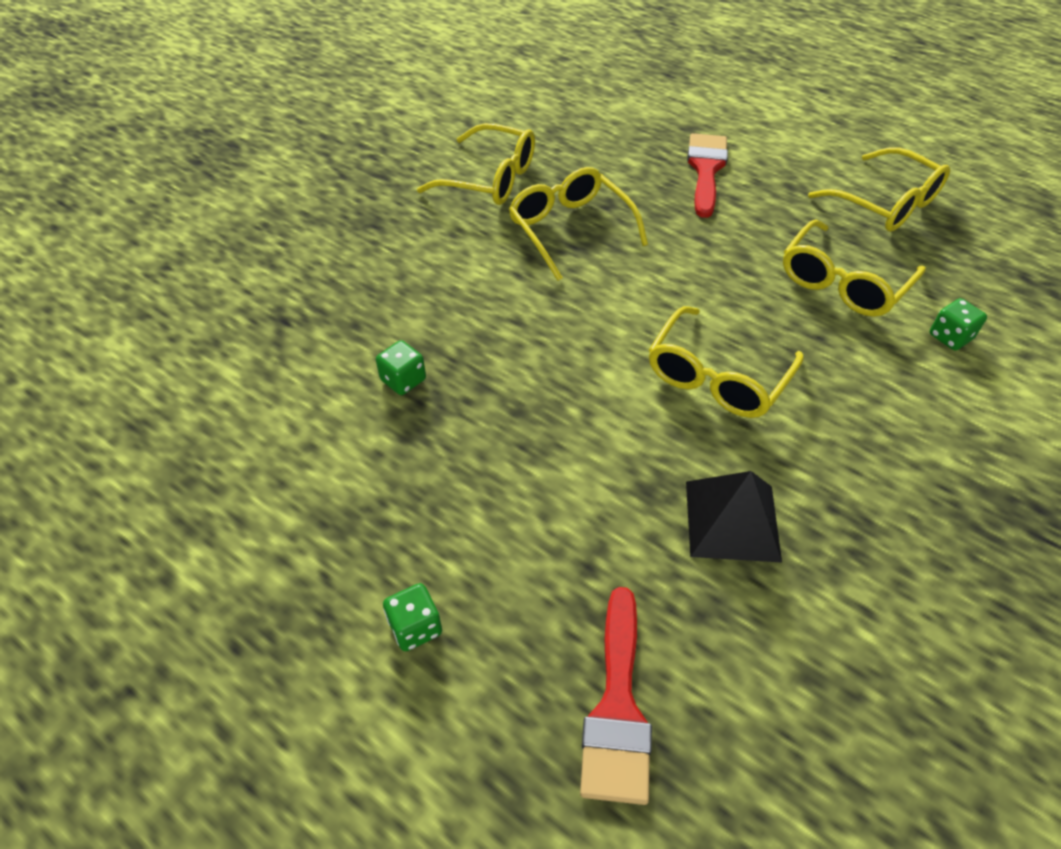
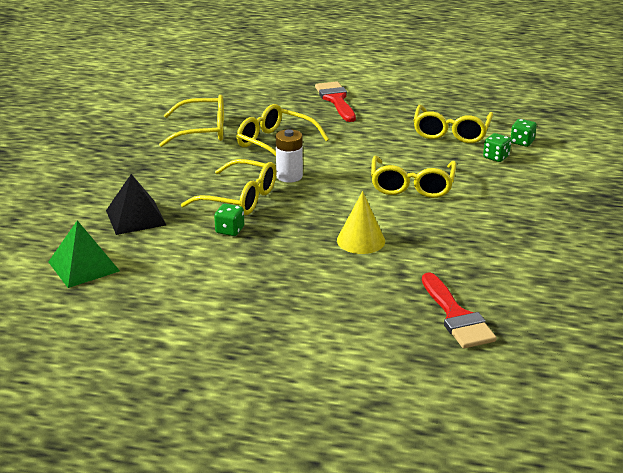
camera: 25 degrees left, 20 degrees down
green dice [383,583,442,651] -> green dice moved to [483,133,511,162]
black pyramid [686,471,782,563] -> black pyramid moved to [106,174,166,235]
yellow glasses [808,147,950,232] -> yellow glasses moved to [181,159,277,215]
none -> green pyramid [48,220,120,288]
none -> white battery [276,129,303,183]
none -> yellow cone [337,191,385,254]

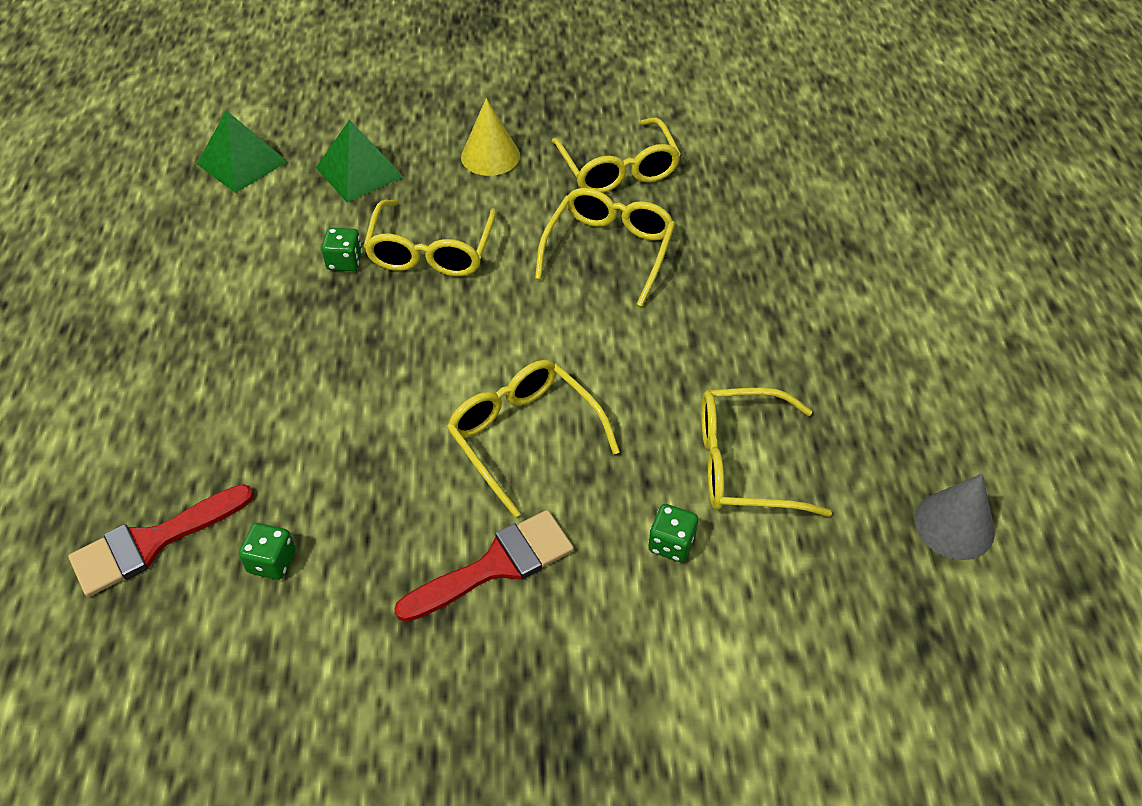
camera: 75 degrees right, 20 degrees up
black pyramid [106,174,166,235] -> green pyramid [316,120,404,203]
white battery [276,129,303,183] -> none
red brush [315,81,356,122] -> red brush moved to [394,510,574,622]
yellow cone [337,191,385,254] -> yellow cone moved to [461,98,520,176]
yellow glasses [371,156,456,198] -> yellow glasses turned 60 degrees clockwise [447,360,620,518]
green dice [510,119,537,147] -> green dice moved to [239,523,296,580]
none -> grey cone [914,474,995,560]

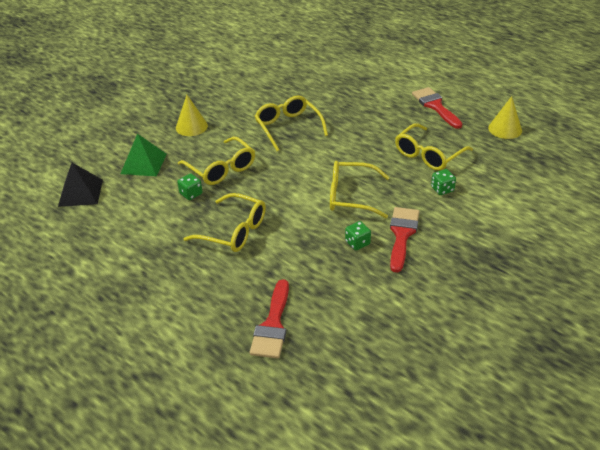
camera: 45 degrees left, 10 degrees down
green pyramid [197,110,288,193] -> black pyramid [58,163,103,207]
green dice [239,523,296,580] -> green dice moved to [345,221,371,250]
yellow glasses [551,117,681,193] -> yellow glasses moved to [183,193,266,252]
grey cone [914,474,995,560] -> yellow cone [488,96,522,139]
none -> red brush [412,87,462,129]

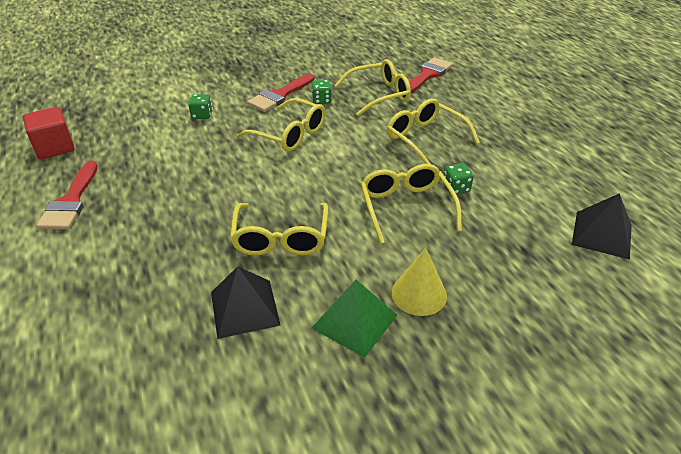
camera: 155 degrees left, 0 degrees up
green pyramid [121,134,167,176] -> green pyramid moved to [312,280,397,358]
yellow glasses [395,123,473,171] -> yellow glasses moved to [334,59,411,116]
yellow cone [488,96,522,139] -> red cube [23,107,75,159]
none -> black pyramid [211,266,281,339]

